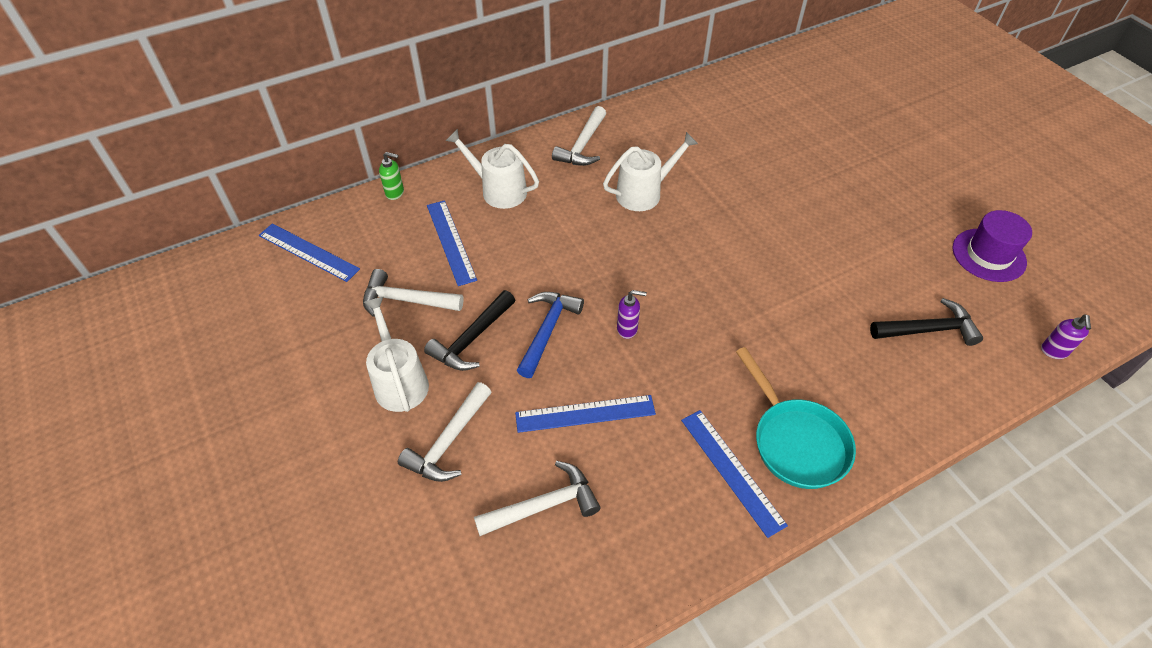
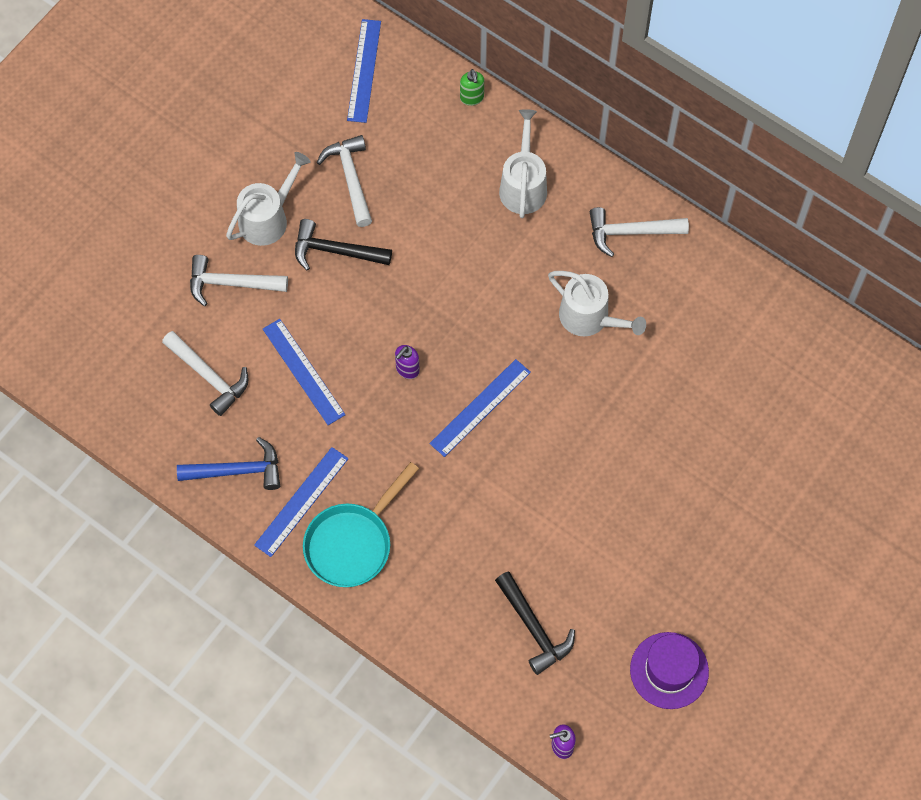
camera: 65 degrees right, 15 degrees up
blue ruler [427,200,477,286] -> blue ruler moved to [429,359,531,457]
blue hammer [517,292,584,378] -> blue hammer moved to [177,437,280,490]
purple soap dispenser [617,290,647,339] -> purple soap dispenser turned 60 degrees clockwise [395,345,420,379]

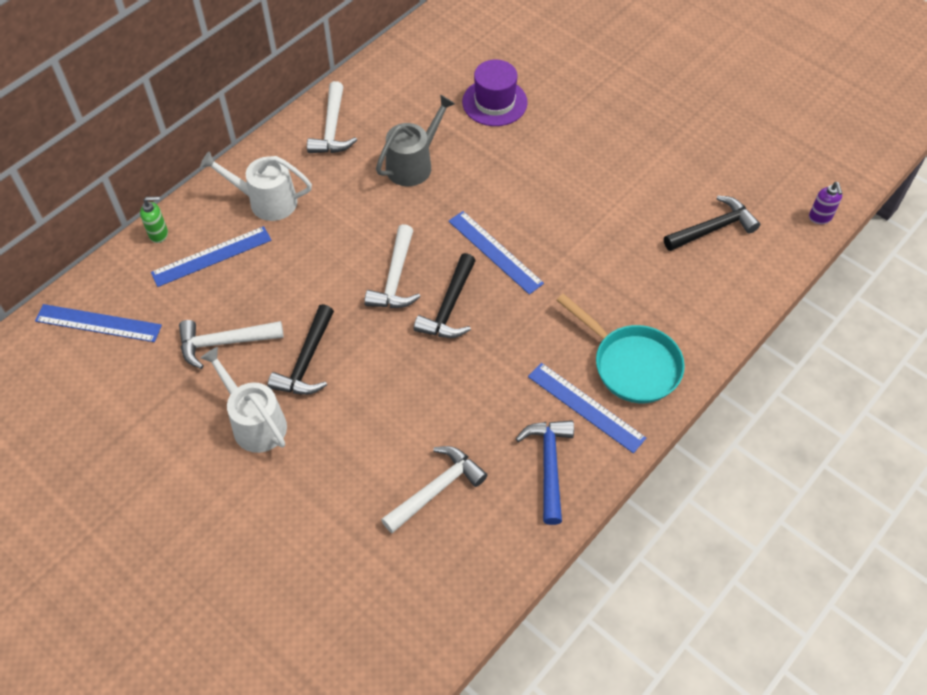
camera: 85 degrees left, 10 degrees down
white hammer [190,255,288,306] -> white hammer moved to [364,224,421,308]
blue ruler [263,319,346,425] -> blue ruler moved to [151,226,272,287]
purple soap dispenser [395,345,420,379] -> black hammer [414,253,476,338]
white watering can [548,271,646,336] -> grey watering can [376,95,455,186]
purple hat [630,632,709,709] -> purple hat moved to [462,60,528,126]

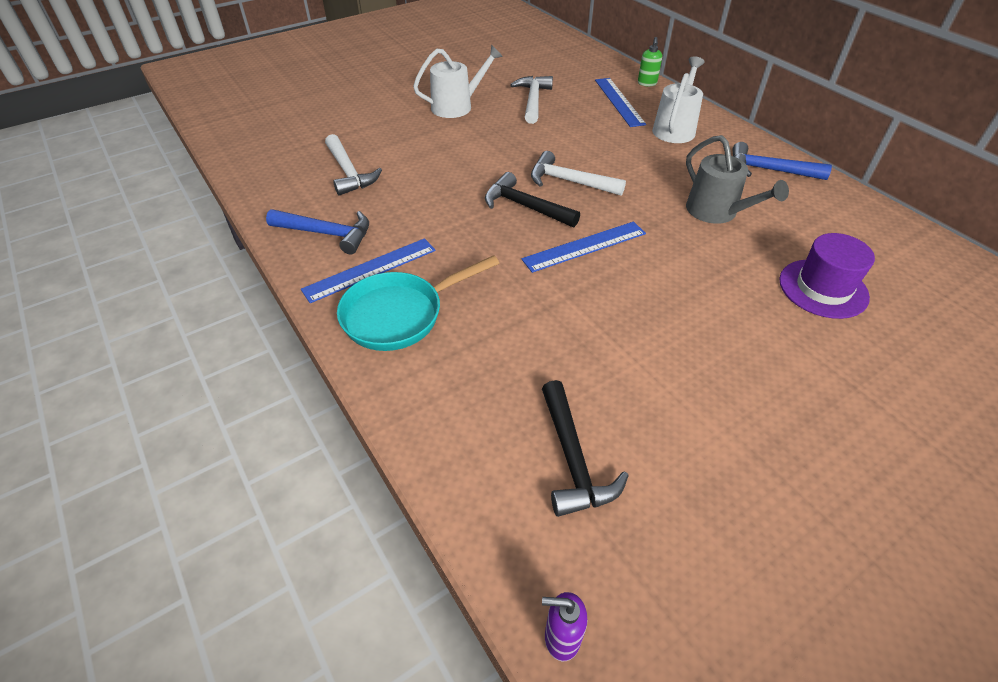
camera: 105 degrees right, 10 degrees down
blue ruler [35,304,162,342] -> none
black hammer [268,304,334,395] -> none
white hammer [307,81,357,153] -> blue hammer [732,142,832,180]

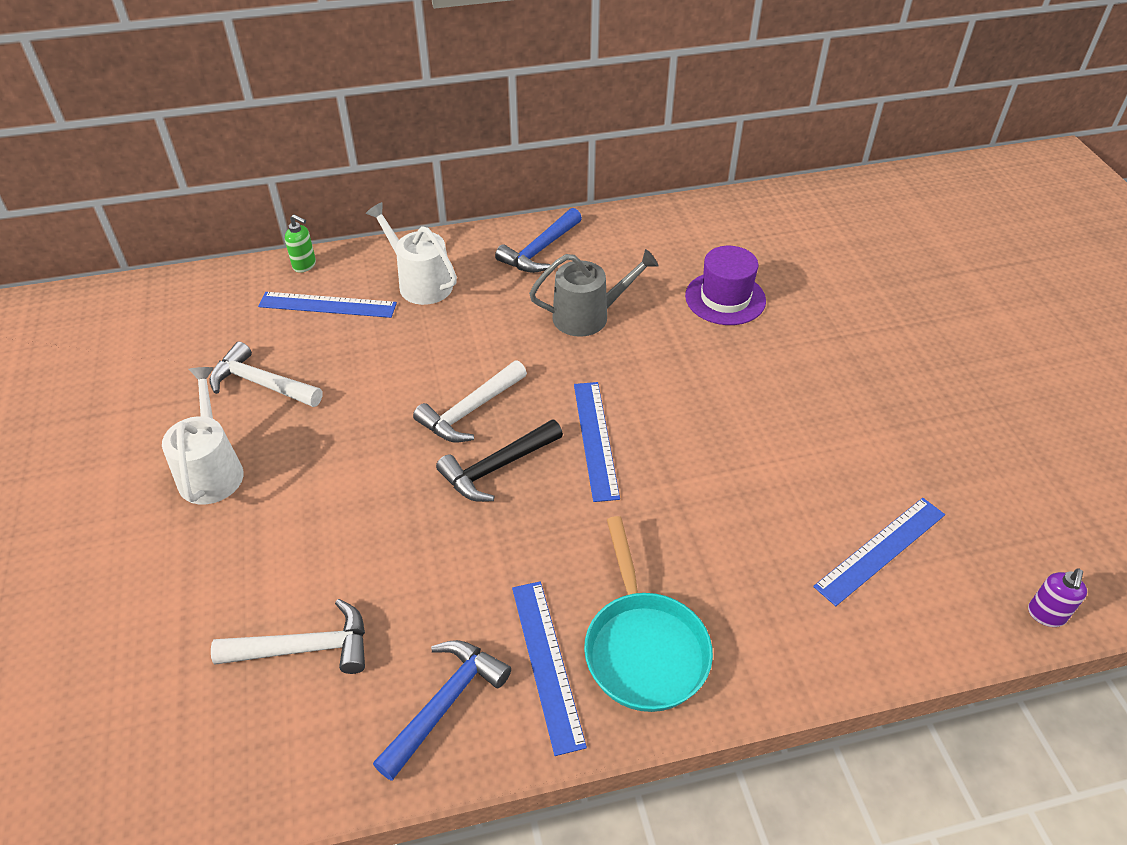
camera: 70 degrees left, 0 degrees up
black hammer [542,380,629,517] -> blue ruler [813,498,945,606]

